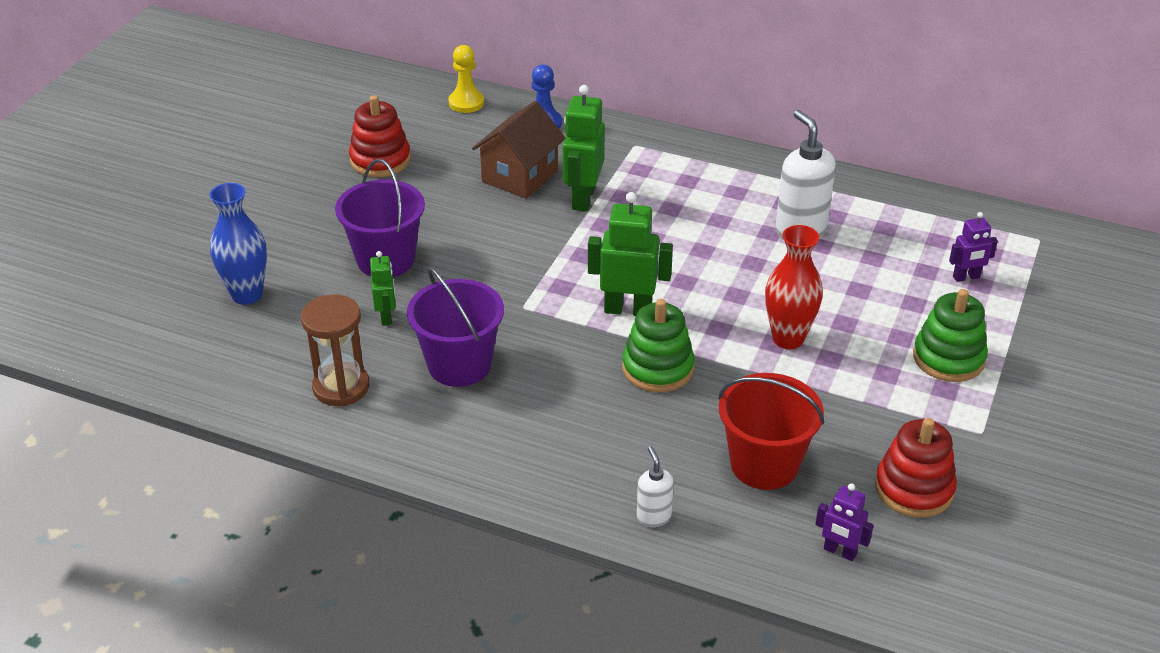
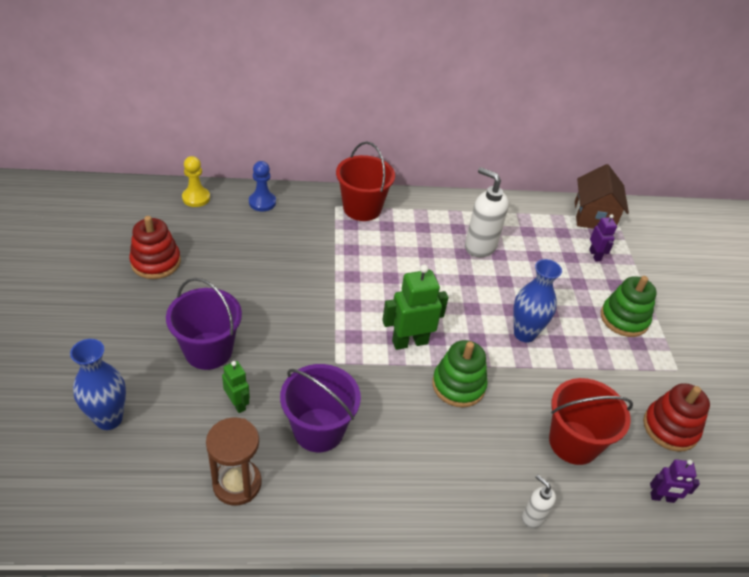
camera: 30 degrees left, 5 degrees up
brown house [472,101,565,199] -> brown house moved to [575,164,629,229]
green robot [563,85,605,211] -> none
red vase [765,225,823,349] -> blue vase [513,259,562,343]
purple robot [949,212,998,282] -> purple robot turned 60 degrees counterclockwise [589,214,617,261]
none -> red bucket [336,142,395,221]

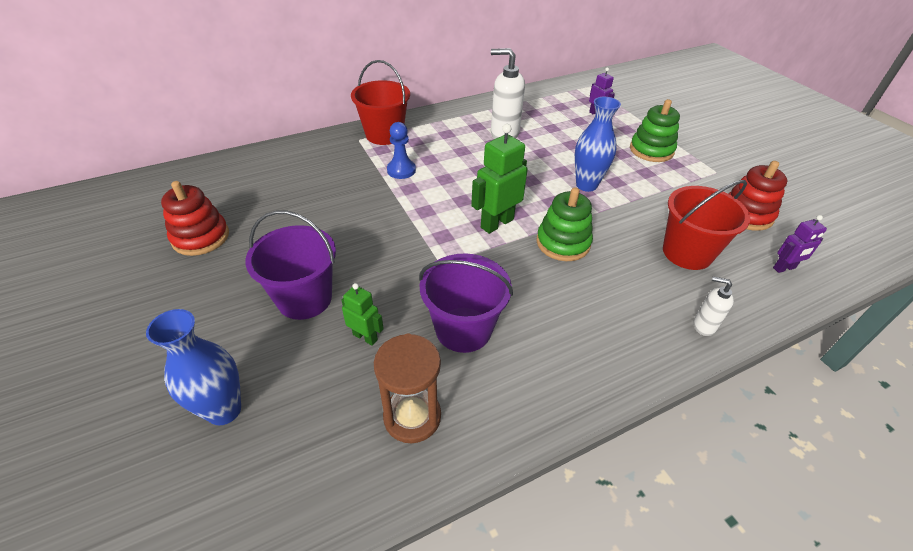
camera: 20 degrees left, 0 degrees up
yellow pawn [182,156,210,207] -> none
blue pawn [249,161,276,211] -> blue pawn moved to [387,122,416,179]
brown house [575,164,629,229] -> none

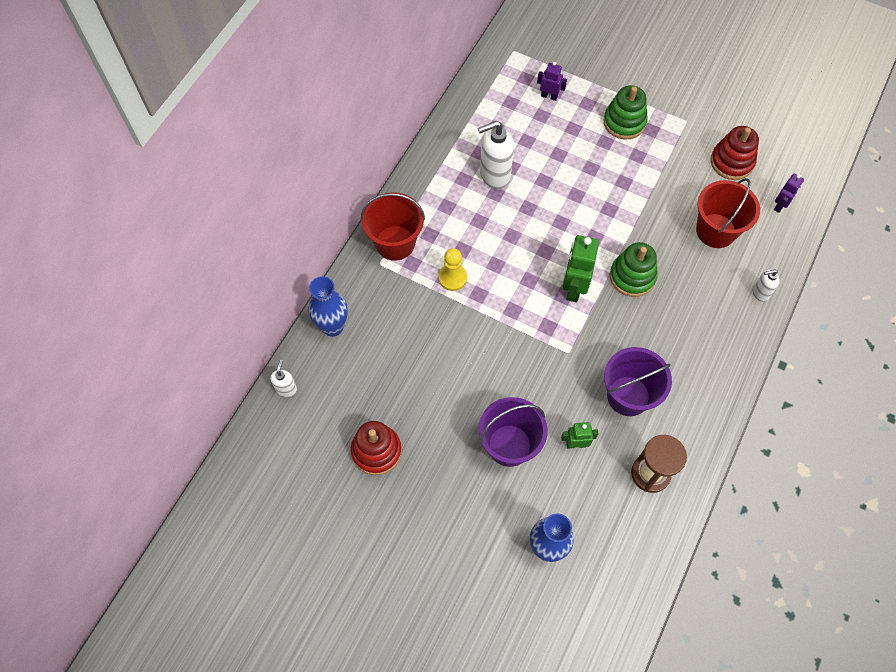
camera: 35 degrees left, 20 degrees up
blue pawn [387,122,416,179] -> yellow pawn [439,248,467,291]
blue vase [575,97,621,192] -> blue vase moved to [308,276,348,337]
none -> white soap dispenser [270,360,297,397]

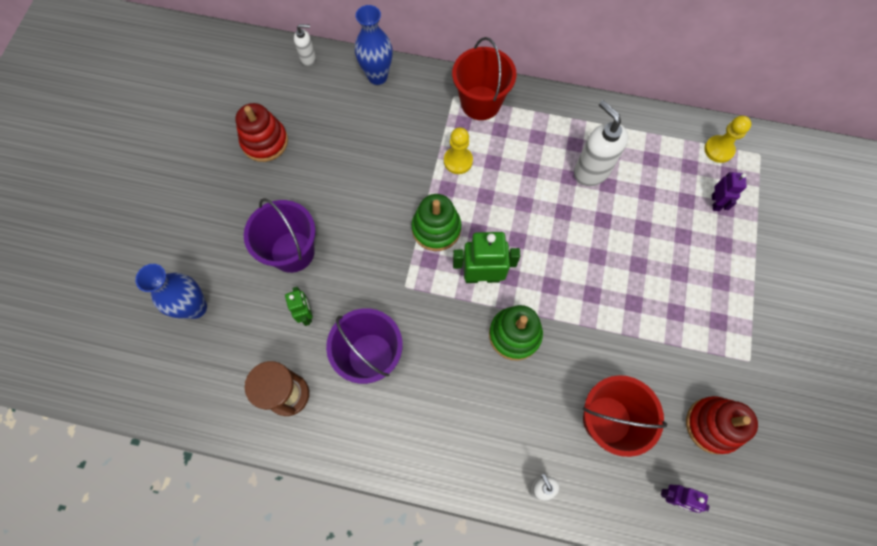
camera: 75 degrees right, 5 degrees up
green stacking toy [603,85,648,139] -> green stacking toy moved to [412,194,461,251]
none -> yellow pawn [704,116,751,163]

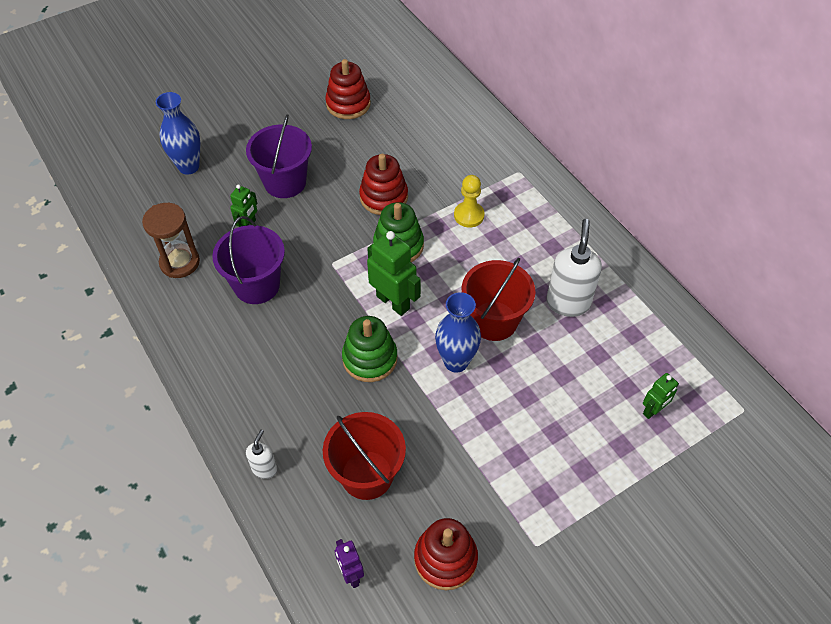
camera: 45 degrees right, 15 degrees down
white soap dispenser [294,24,316,66] -> none
blue vase [355,5,393,85] -> blue vase moved to [435,292,481,373]
red bucket [452,37,517,120] -> red bucket moved to [462,258,536,341]
yellow pawn [704,116,751,163] -> none
purple robot [712,172,747,211] -> green robot [643,373,679,419]
none -> red stacking toy [359,154,408,215]

